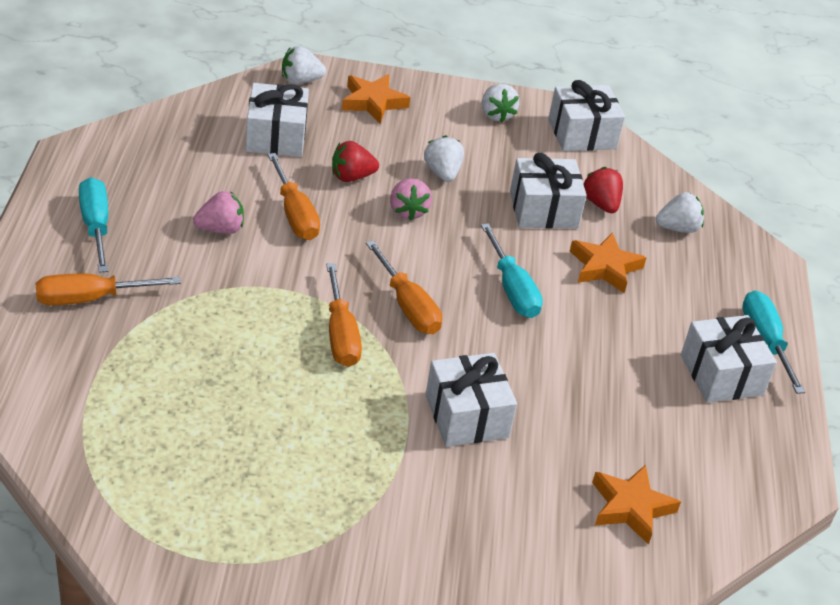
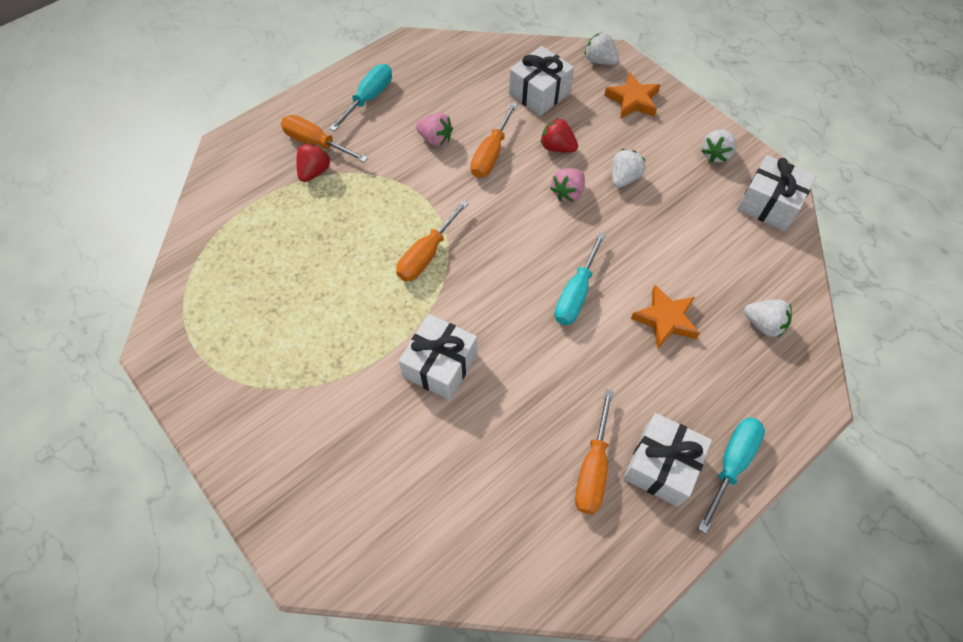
camera: 50 degrees right, 20 degrees up
orange screwdriver [366,240,442,334] -> orange screwdriver moved to [575,389,614,514]
white gift [510,153,587,229] -> none
red strawberry [583,167,623,213] -> red strawberry moved to [297,143,331,182]
orange star [592,465,681,545] -> none

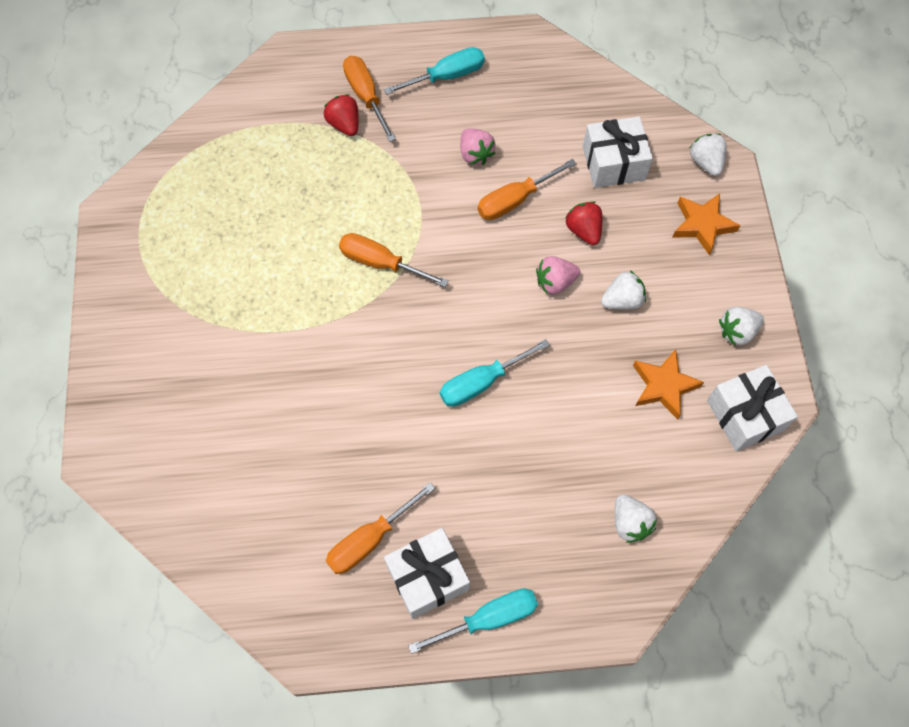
camera: 35 degrees right, 5 degrees up
red strawberry [297,143,331,182] -> red strawberry turned 90 degrees counterclockwise [324,94,359,136]
orange screwdriver [396,200,469,281] -> orange screwdriver turned 45 degrees clockwise [339,233,449,287]
white gift [399,314,477,401] -> none
orange star [631,285,700,349] -> orange star moved to [633,349,704,420]

